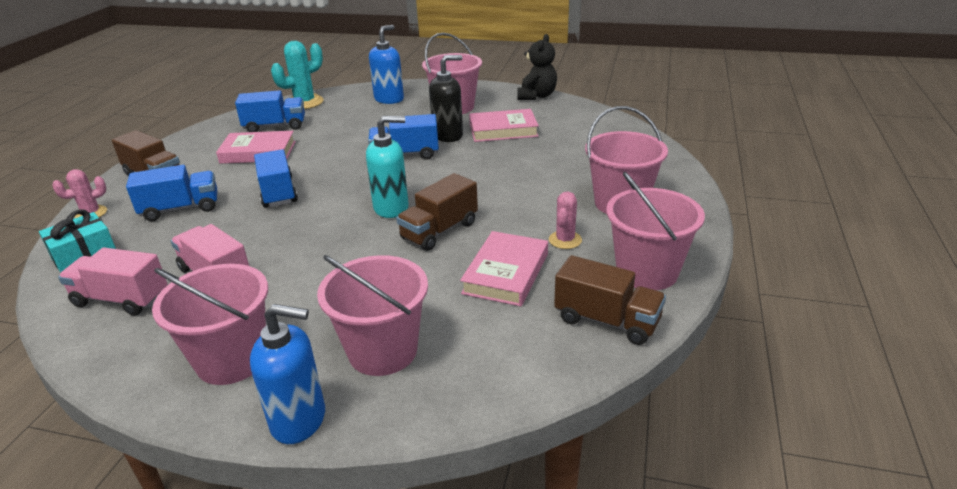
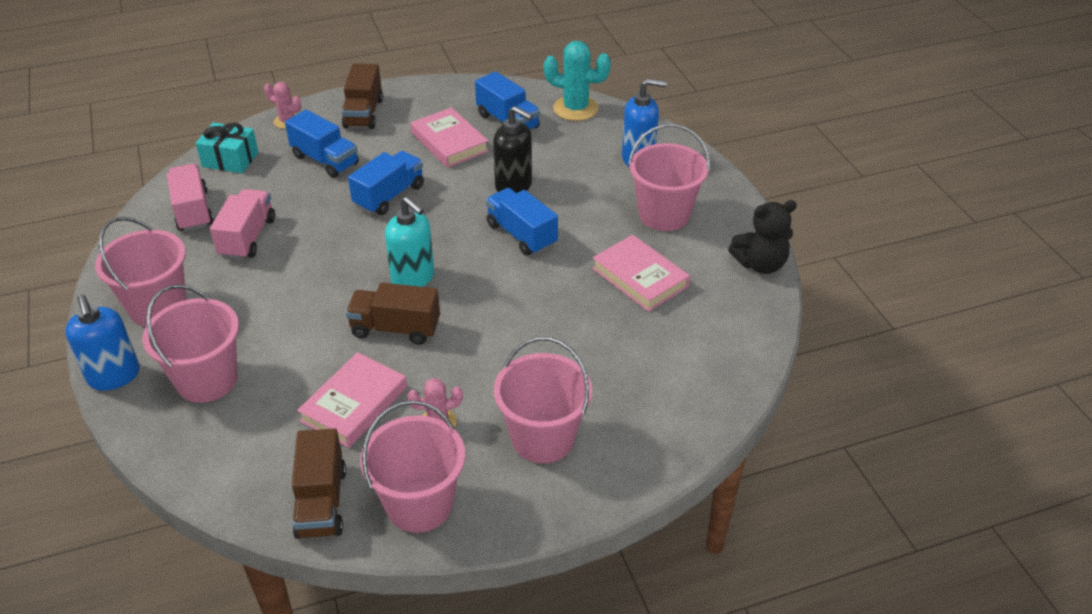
camera: 55 degrees right, 10 degrees up
black soap dispenser [429,55,463,142] -> black soap dispenser moved to [493,106,533,193]
pink book [460,231,548,306] -> pink book turned 45 degrees counterclockwise [297,352,407,448]

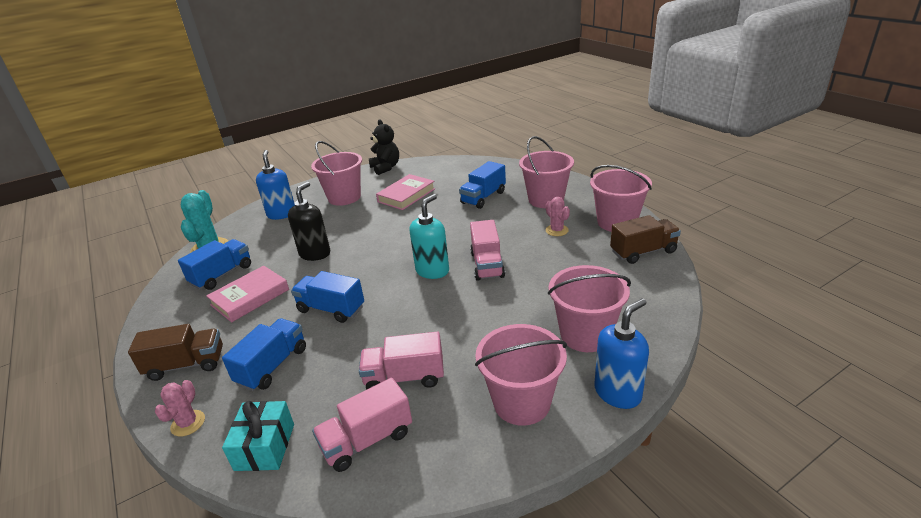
camera: 100 degrees left, 10 degrees down
pink book [297,352,407,448] -> none
brown truck [346,283,440,345] -> pink truck [470,220,505,281]
blue truck [486,188,558,256] -> blue truck moved to [459,161,506,209]

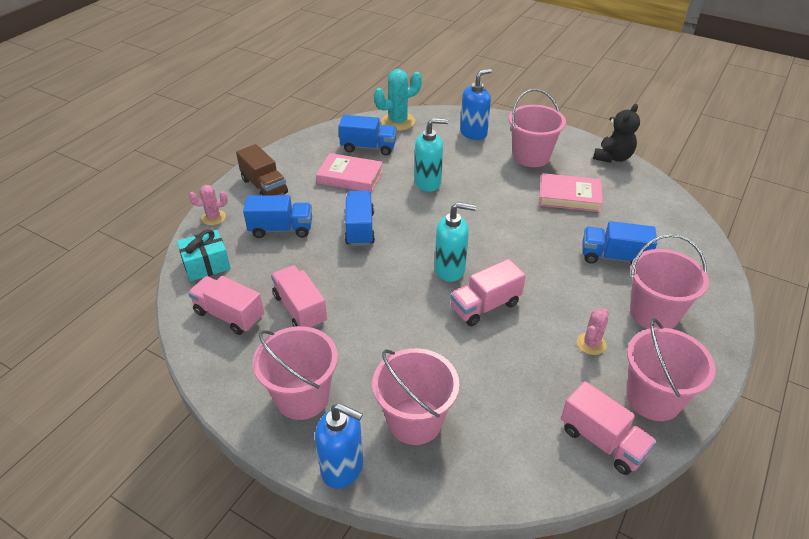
camera: 60 degrees right, 10 degrees up
black soap dispenser [288,182,330,261] -> turquoise soap dispenser [415,118,448,192]
brown truck [610,215,681,264] -> pink truck [561,381,657,475]

